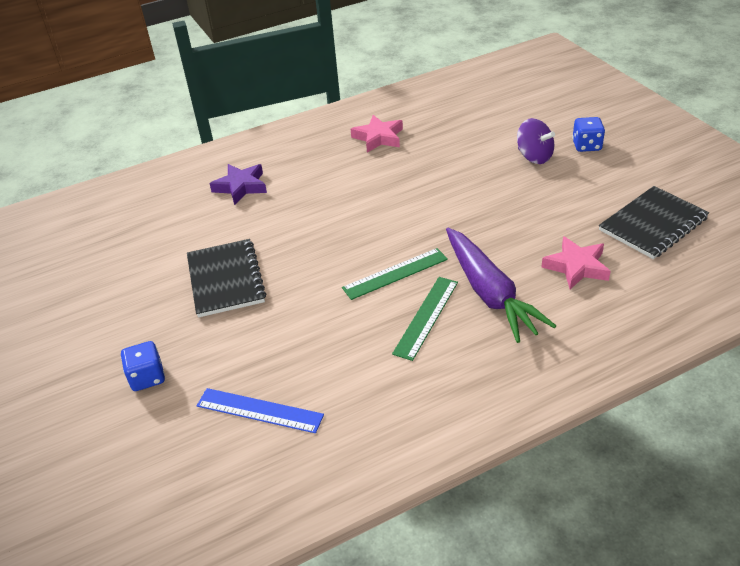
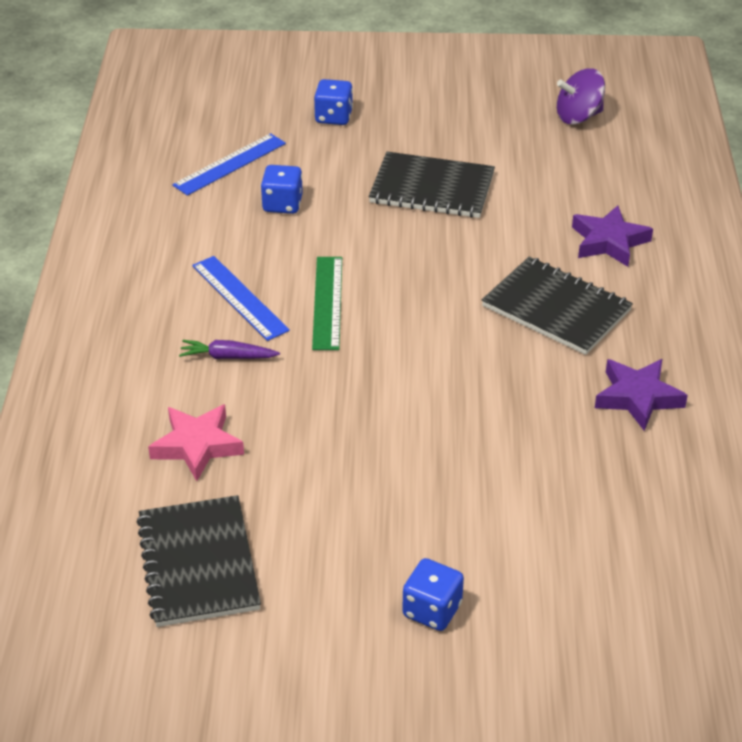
camera: 115 degrees right, 0 degrees up
pink star [351,115,403,153] -> purple star [595,359,688,431]
green ruler [392,277,458,361] -> blue ruler [192,256,290,341]
purple carrot [446,228,556,343] -> purple carrot [179,340,280,359], size x0.44
purple spinning top [517,118,555,164] -> purple spinning top moved to [557,68,605,125]
none -> blue dice [261,165,303,214]
none -> black notebook [482,257,633,355]

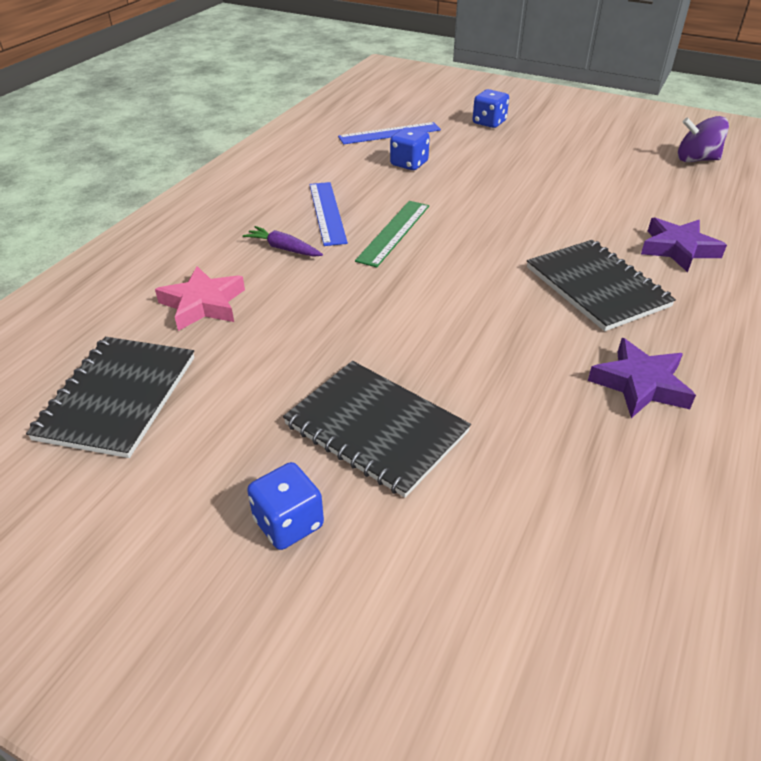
camera: 25 degrees right, 0 degrees up
black notebook [369,152,495,218] -> black notebook moved to [283,361,471,498]

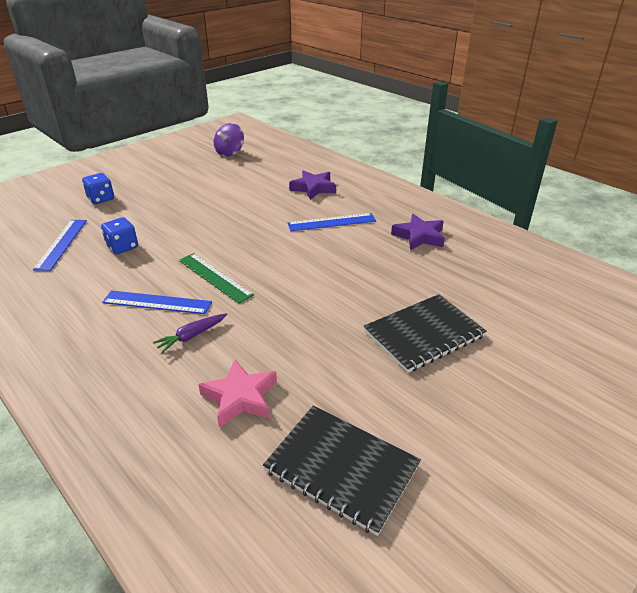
camera: 70 degrees left, 5 degrees down
blue dice [247,462,324,550] -> none
black notebook [527,240,676,331] -> blue ruler [288,213,376,231]

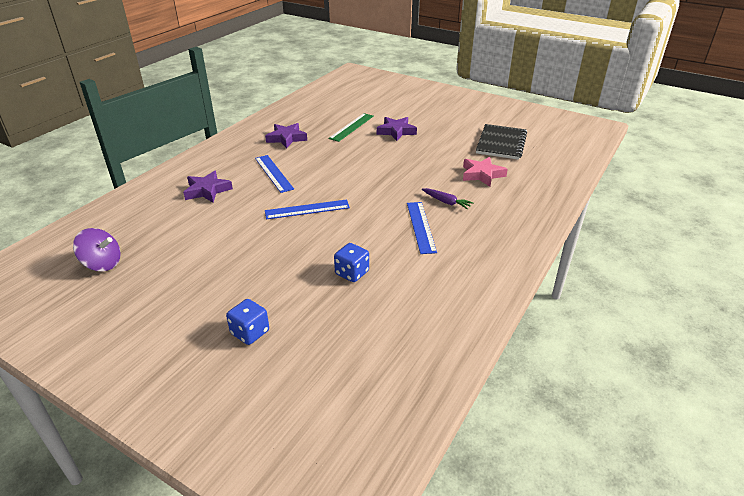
camera: 105 degrees left, 0 degrees up
blue ruler [33,220,87,271] -> blue ruler moved to [265,199,350,220]
green ruler [179,253,254,304] -> green ruler moved to [328,113,374,142]
black notebook [363,294,487,373] -> purple star [377,117,417,141]

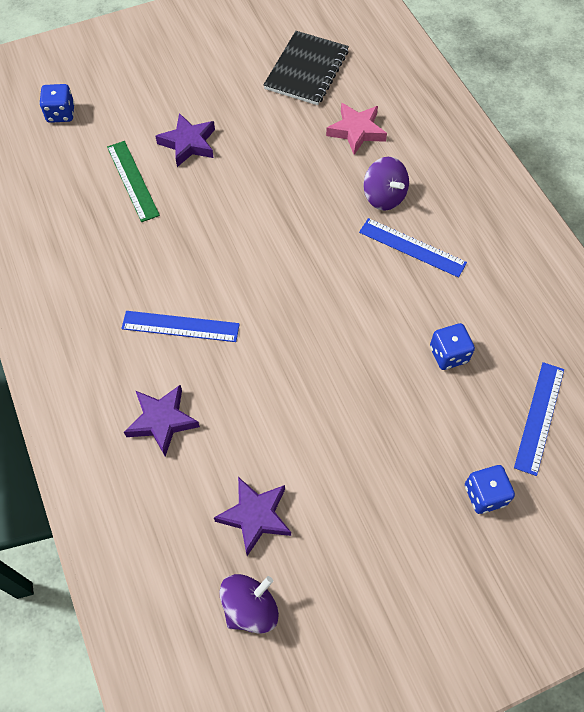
camera: 55 degrees left, 25 degrees up
purple star [265,123,307,148] -> purple star moved to [214,477,291,556]
blue ruler [265,199,350,220] -> blue ruler moved to [514,362,564,476]
purple carrot [422,188,473,209] -> purple spinning top [363,157,409,211]
black notebook [476,124,527,160] -> black notebook turned 60 degrees clockwise [263,31,349,105]
none -> blue dice [40,84,75,123]

